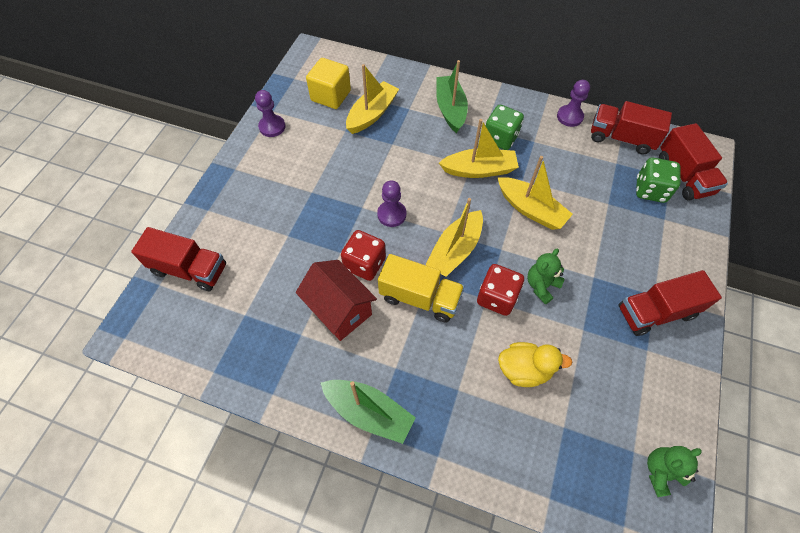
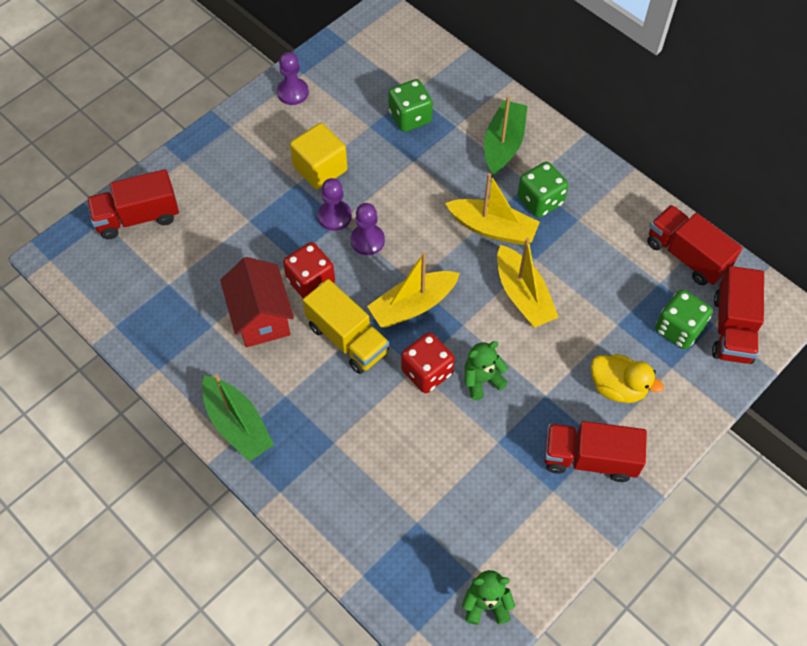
camera: 25 degrees right, 0 degrees up
red truck [131,227,226,291] -> red truck turned 120 degrees clockwise [87,169,179,239]
yellow cube [306,58,351,109] -> yellow cube moved to [290,123,348,190]
yellow boat [346,64,399,134] -> green dice [388,79,433,132]
yellow duck [498,342,572,387] -> yellow duck moved to [591,354,664,403]
purple pawn [557,80,590,127] -> purple pawn moved to [318,178,352,231]

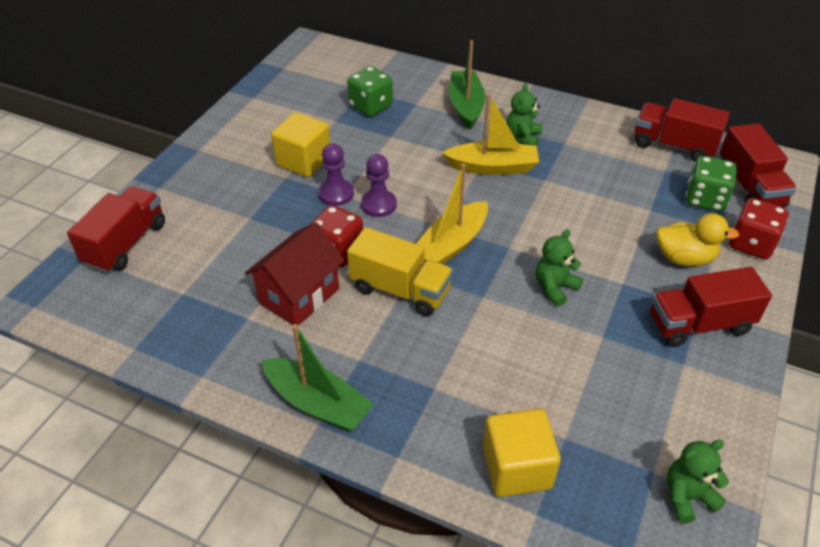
camera: 20 degrees left, 15 degrees down
red truck [87,169,179,239] -> red truck turned 150 degrees clockwise [67,186,165,273]
red house [220,257,294,348] -> red house turned 75 degrees clockwise [245,222,345,326]
purple pawn [277,52,309,105] -> none
red dice [401,332,455,393] -> red dice moved to [729,198,789,260]
yellow boat [497,238,559,328] -> none
green dice [517,162,568,218] -> green teddy bear [506,83,542,146]
none -> yellow cube [483,409,561,497]

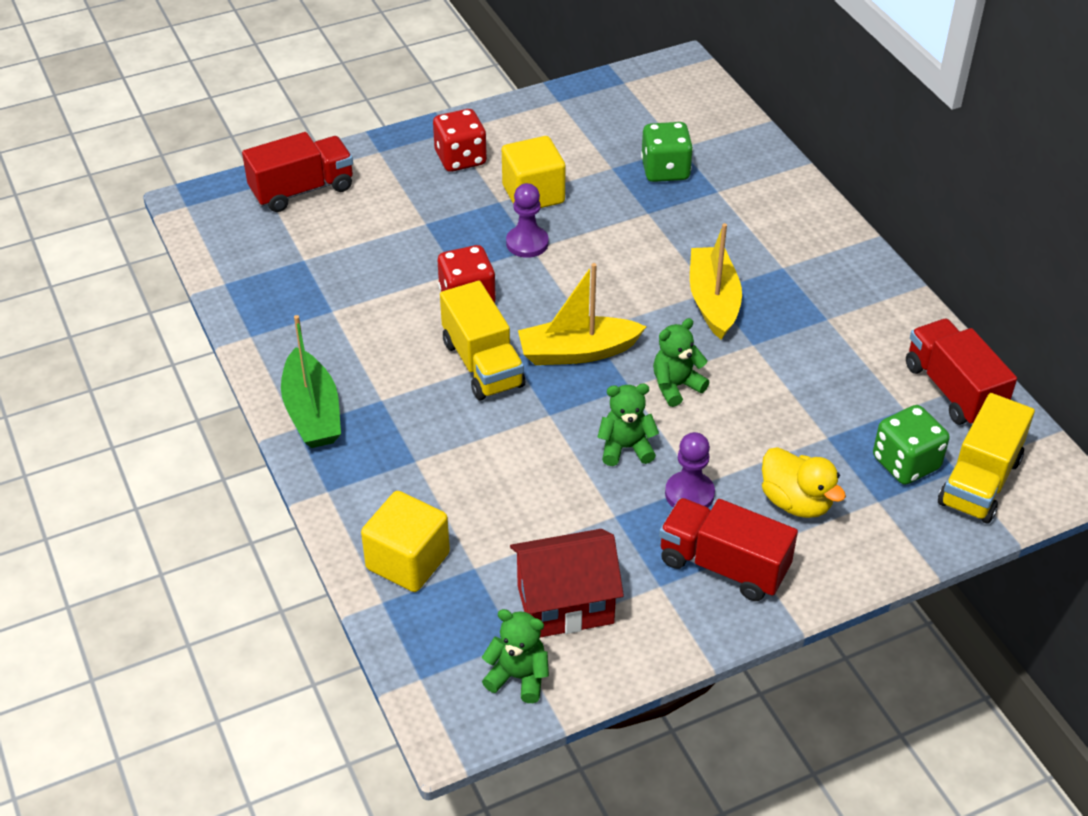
camera: 40 degrees right, 0 degrees up
red house [245,222,345,326] -> red house moved to [510,529,624,637]
purple pawn [361,154,397,217] -> purple pawn moved to [665,432,715,507]
yellow boat [442,94,539,175] -> yellow boat turned 135 degrees counterclockwise [690,223,742,340]
green boat [449,40,486,130] -> none
green teddy bear [506,83,542,146] -> green teddy bear moved to [653,318,709,407]
red truck [719,124,797,208] -> yellow truck [938,393,1035,524]
red dice [729,198,789,260] -> red dice moved to [433,109,487,172]

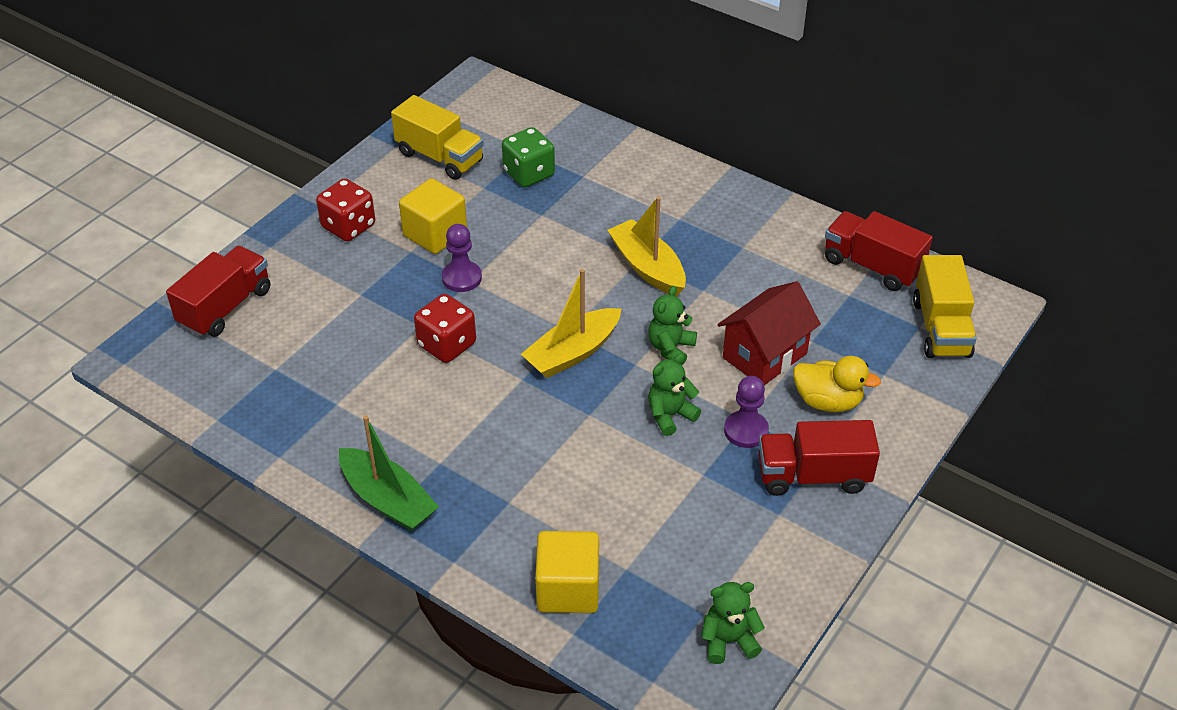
camera: 30 degrees left, 0 degrees up
yellow truck [440,281,525,400] -> yellow truck moved to [391,95,484,180]
red house [510,529,624,637] -> red house moved to [717,281,821,385]
green dice [873,405,950,485] -> none

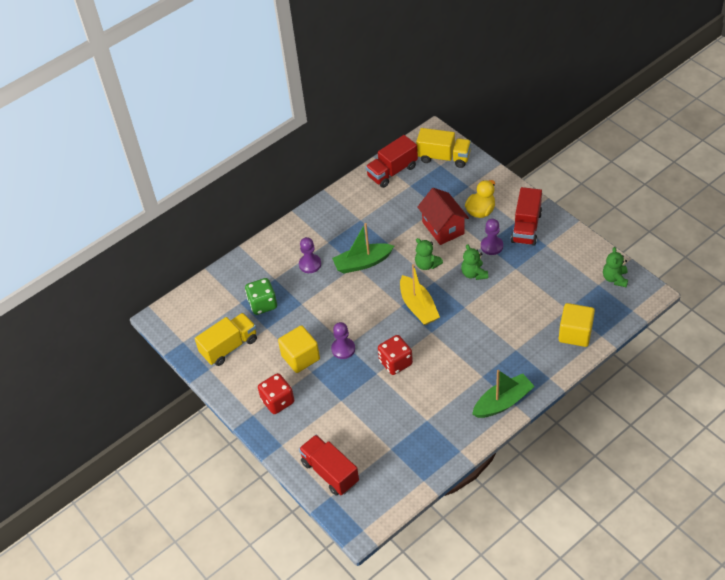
camera: 70 degrees left, 5 degrees up
yellow boat [608,197,686,296] -> green boat [332,223,394,274]
none -> purple pawn [299,237,321,273]

